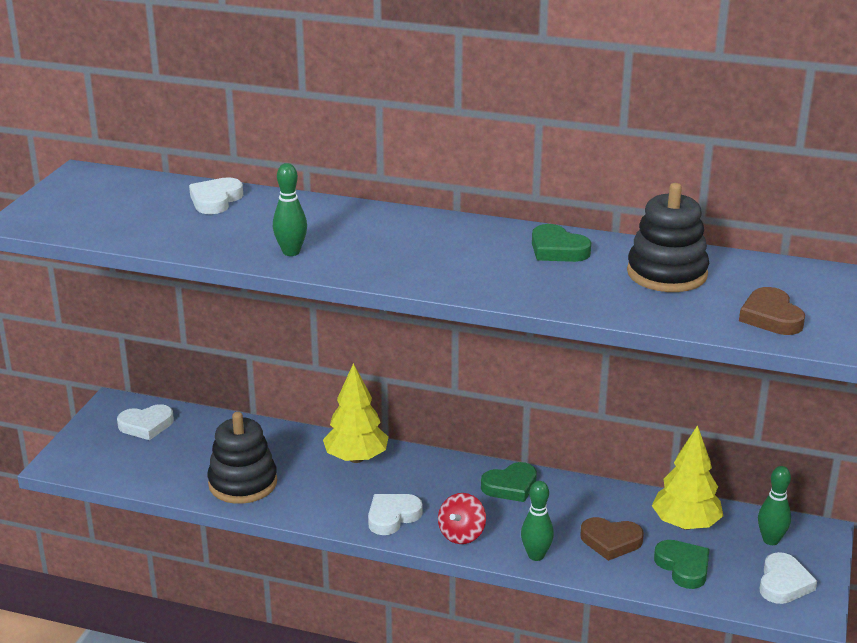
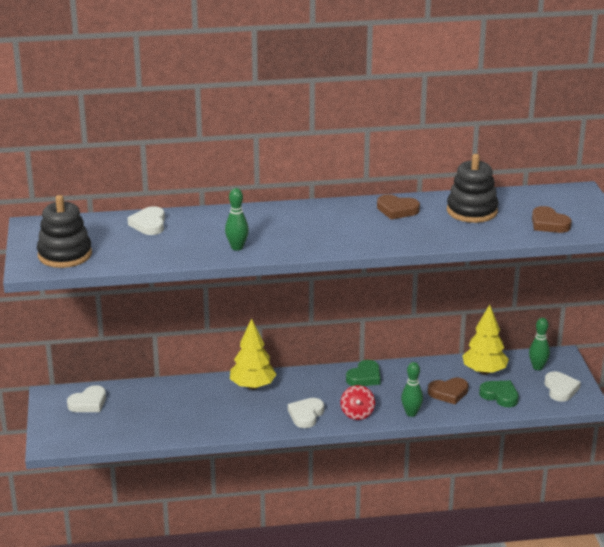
camera: 25 degrees left, 0 degrees up
black stacking toy [207,412,277,504] -> black stacking toy moved to [37,195,92,268]
green heart [532,224,591,262] -> brown heart [377,194,420,220]

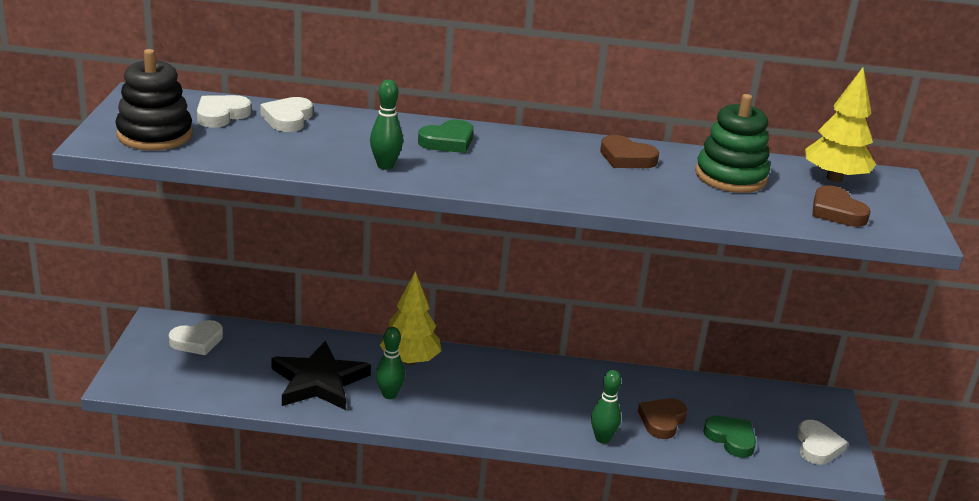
camera: 10 degrees right, 0 degrees up
white heart [288,398,324,428] -> white heart moved to [197,95,251,128]
red spinning top [340,385,375,420] -> none
green heart [346,360,381,386] -> green heart moved to [418,119,474,153]
brown heart [428,378,469,404] -> brown heart turned 120 degrees clockwise [638,398,687,439]
black stacking toy [447,154,498,223] -> green stacking toy [695,94,770,193]
yellow tree [462,305,509,375] -> yellow tree moved to [805,67,876,182]
green bowling pin [529,318,550,370] -> green bowling pin moved to [376,327,405,399]
none -> black star [271,341,371,410]

